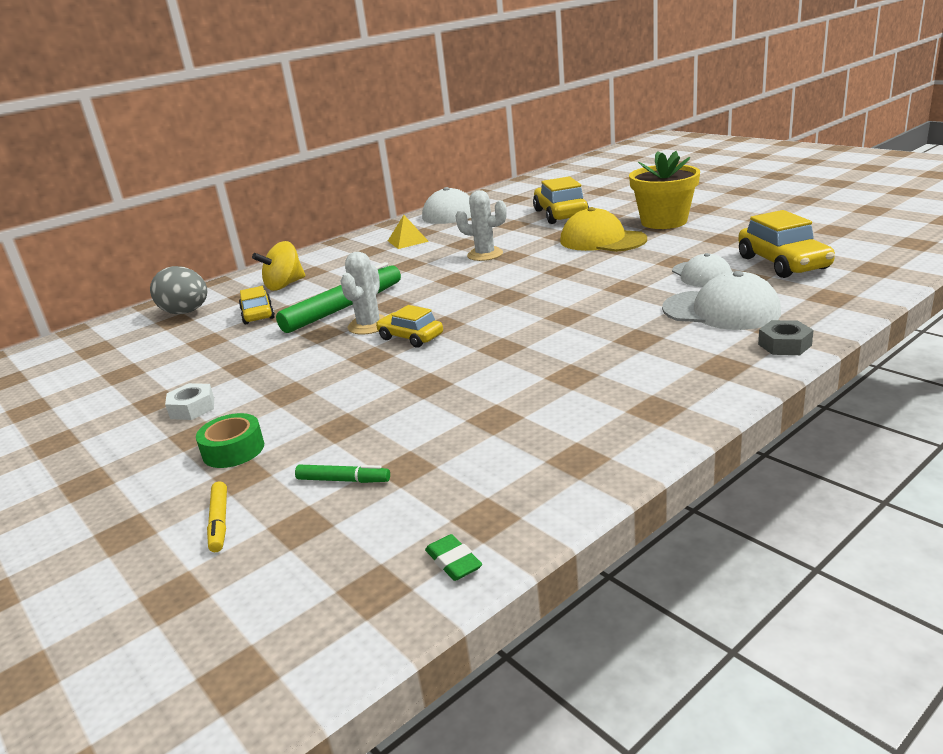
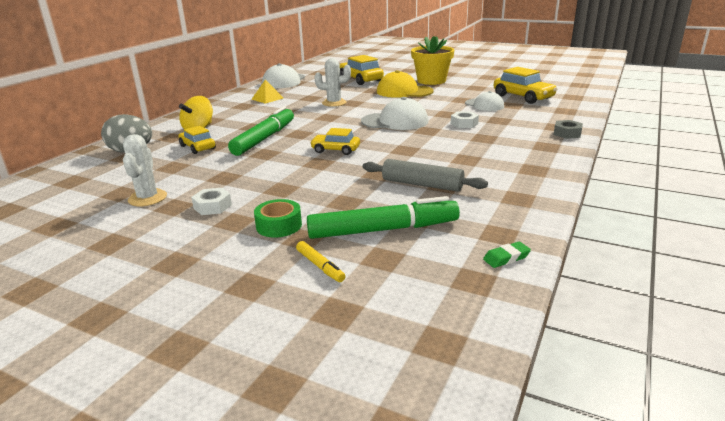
camera: 25 degrees left, 0 degrees up
green marker [295,465,390,483] -> green marker [307,196,460,239], size x2.23
white cactus [340,251,385,335] -> white cactus moved to [123,134,167,206]
green eraser [425,534,482,581] -> green eraser turned 60 degrees counterclockwise [483,242,531,268]
white cap [662,271,781,330] -> white cap moved to [361,97,428,130]
none -> grey rolling pin [363,159,488,192]
none -> white nut [451,112,479,128]

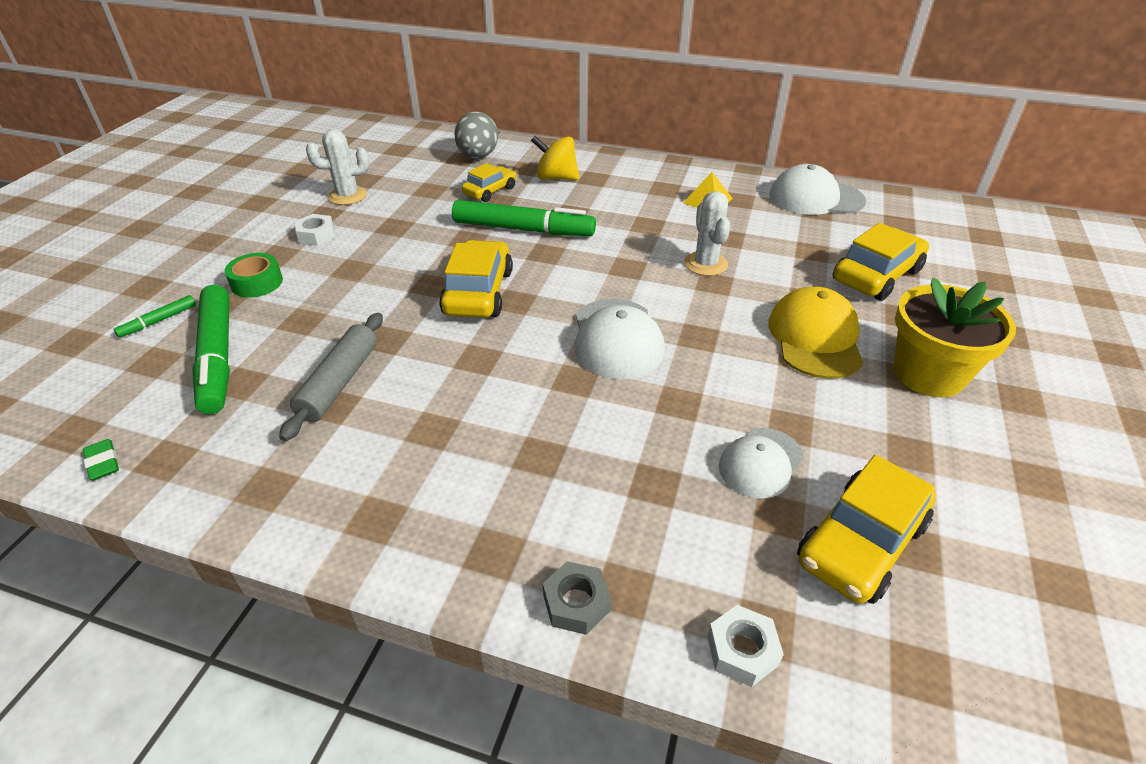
camera: 80 degrees right, 15 degrees up
yellow marker [296,241,346,282] -> green marker [113,295,196,338]
yellow car [310,128,360,155] -> yellow car [439,240,513,318], size x1.61
white nut [451,112,479,128] -> white nut moved to [707,605,784,687]

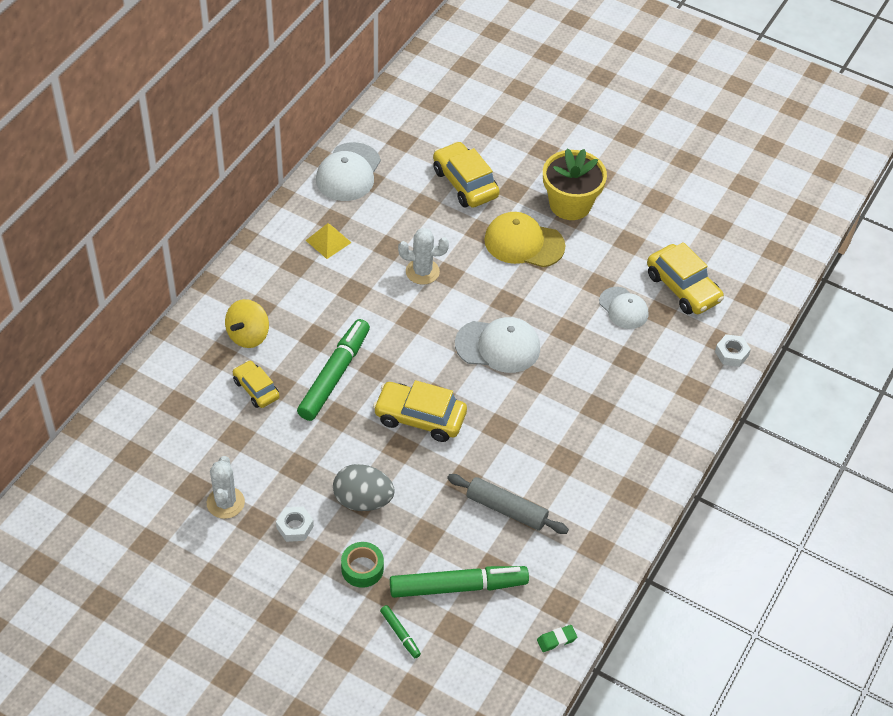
camera: 80 degrees left, 10 degrees up
grey egg [454,111,498,159] -> grey egg moved to [333,464,395,511]
grey nut [543,561,611,635] -> none

